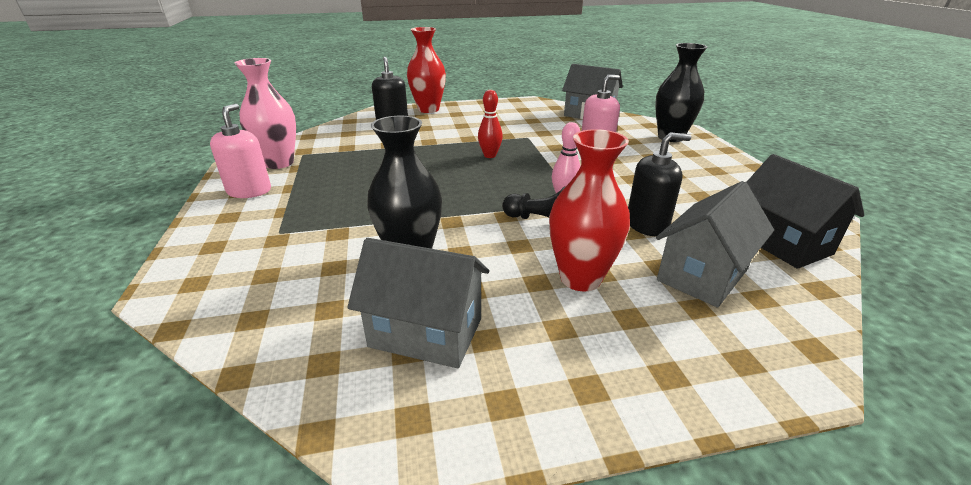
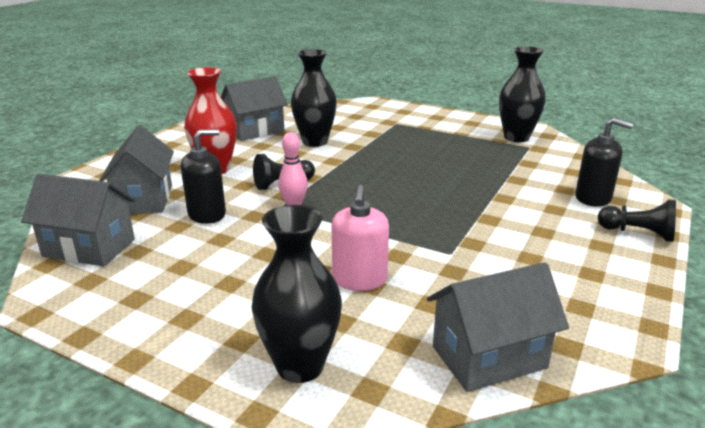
camera: 130 degrees right, 5 degrees down
pink soap dispenser [210,104,271,198] -> none
pink vase [234,58,296,169] -> black vase [499,46,546,142]
red vase [407,27,446,113] -> black pawn [598,200,676,242]
red bowling pin [478,90,503,158] -> none
black soap dispenser [628,132,691,236] -> black soap dispenser turned 150 degrees counterclockwise [181,129,226,224]
black house [747,154,864,269] -> grey house [21,174,135,266]

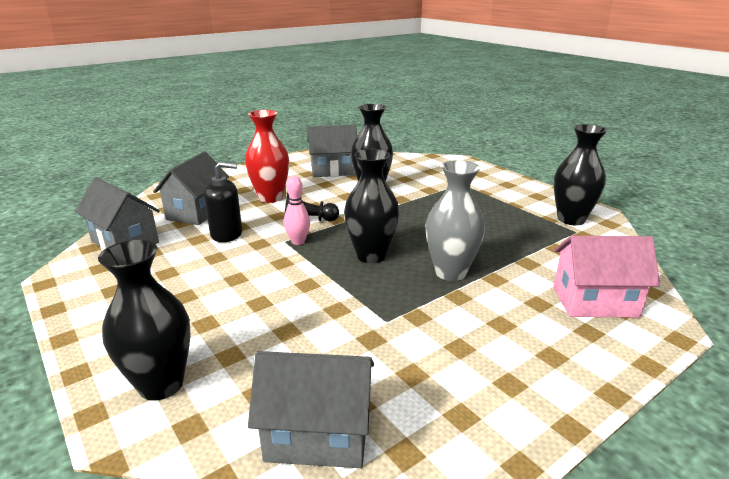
camera: 25 degrees right, 0 degrees up
pink soap dispenser [331,185,389,291] -> none
black soap dispenser [575,118,633,207] -> pink house [553,236,660,318]
black pawn [598,200,676,242] -> none
none -> black vase [344,149,400,263]
none -> grey vase [425,160,485,281]

